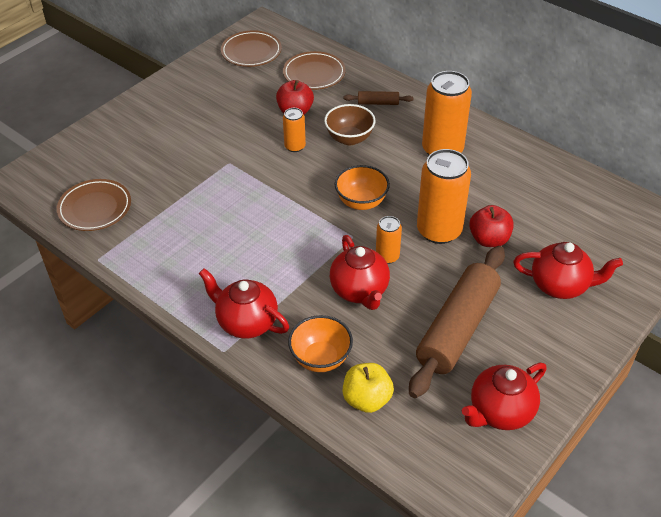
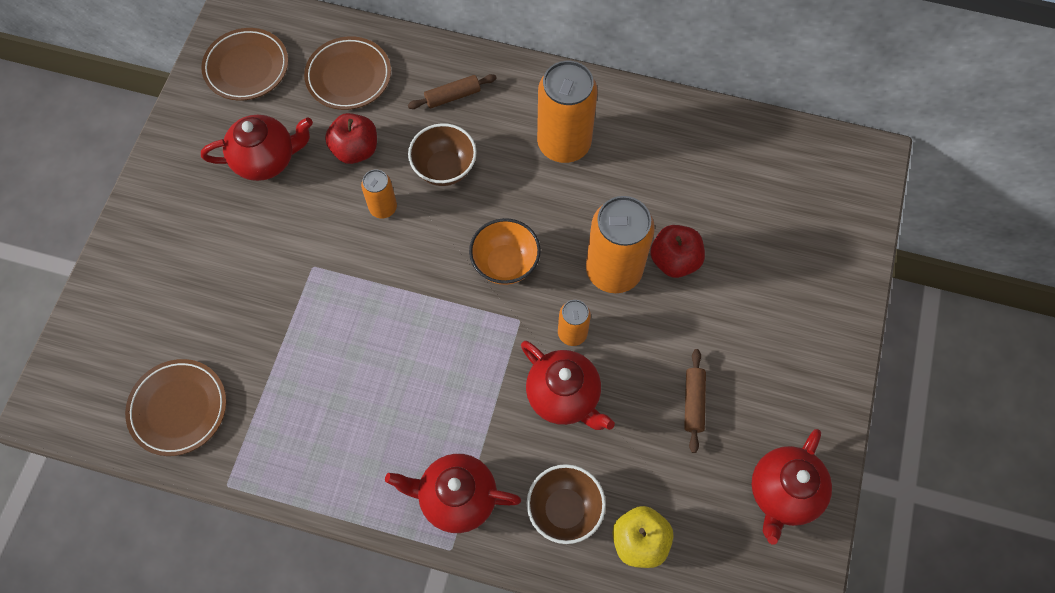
camera: 25 degrees left, 20 degrees up
orange bowl [288,315,353,372] -> brown bowl [527,464,606,544]
brown rolling pin [409,246,505,398] -> brown rolling pin [684,349,706,453], size x0.42
red teapot [513,242,623,299] -> red teapot moved to [201,115,313,181]

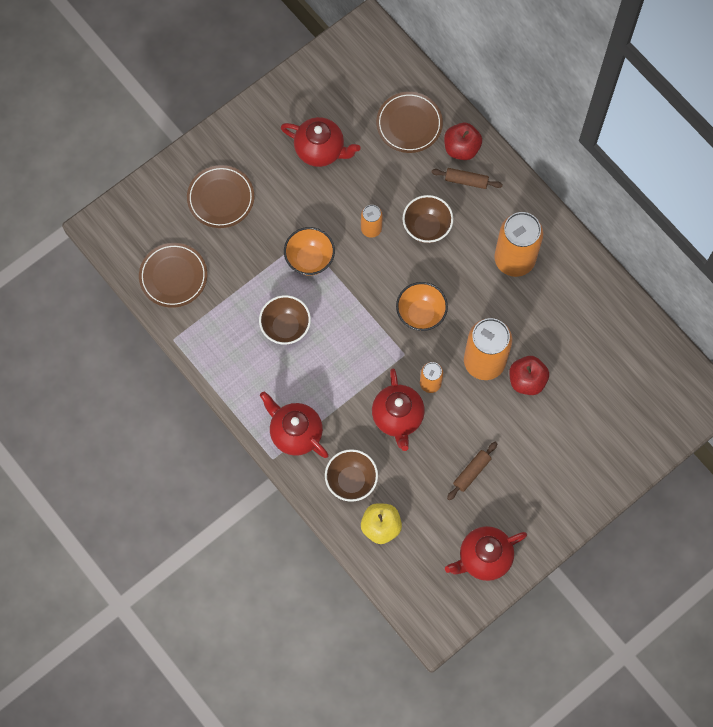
camera: 35 degrees right, 5 degrees up
brown plate [201,28,288,101] -> brown plate moved to [187,165,254,228]
red apple [325,113,377,164] -> red apple moved to [444,123,482,160]
none -> brown bowl [259,295,311,345]
none -> orange bowl [284,227,335,276]

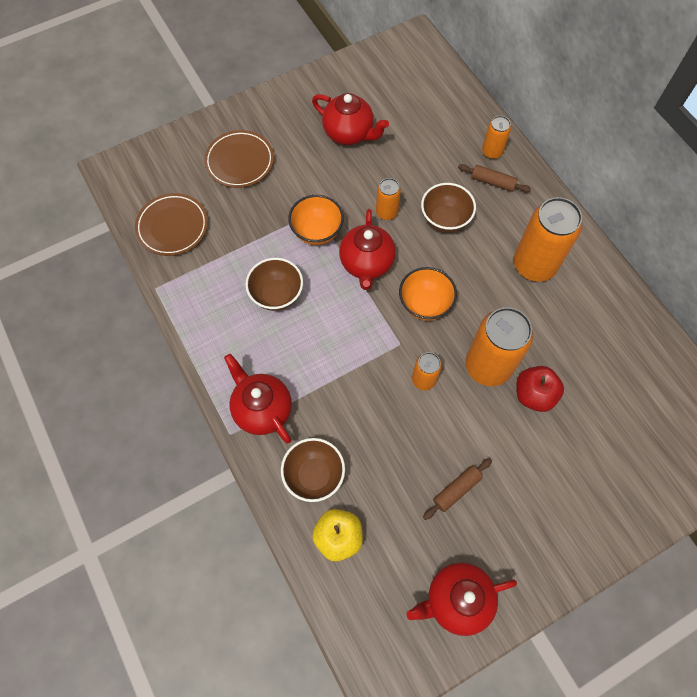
camera: 10 degrees right, 5 degrees down
red teapot [372,369,425,451] -> red teapot moved to [339,209,396,290]
brown plate [376,92,443,153] -> none
red apple [444,123,482,160] -> orange can [482,116,511,159]

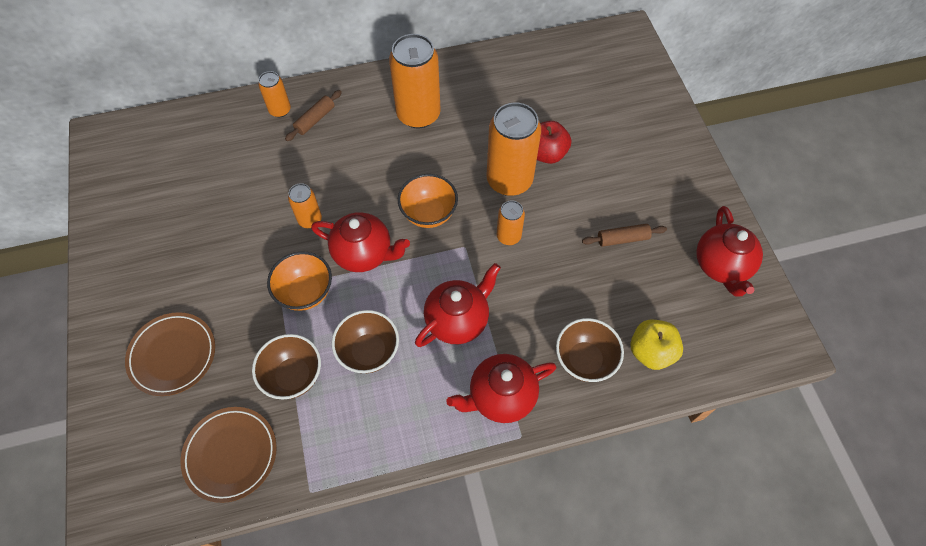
camera: 75 degrees left, 5 degrees down
red teapot [312,93,389,145] -> red teapot moved to [415,263,501,347]
brown bowl [421,183,476,233] -> brown bowl moved to [252,334,321,400]
brown rolling pin [423,458,492,520] -> brown rolling pin turned 75 degrees counterclockwise [582,224,667,247]

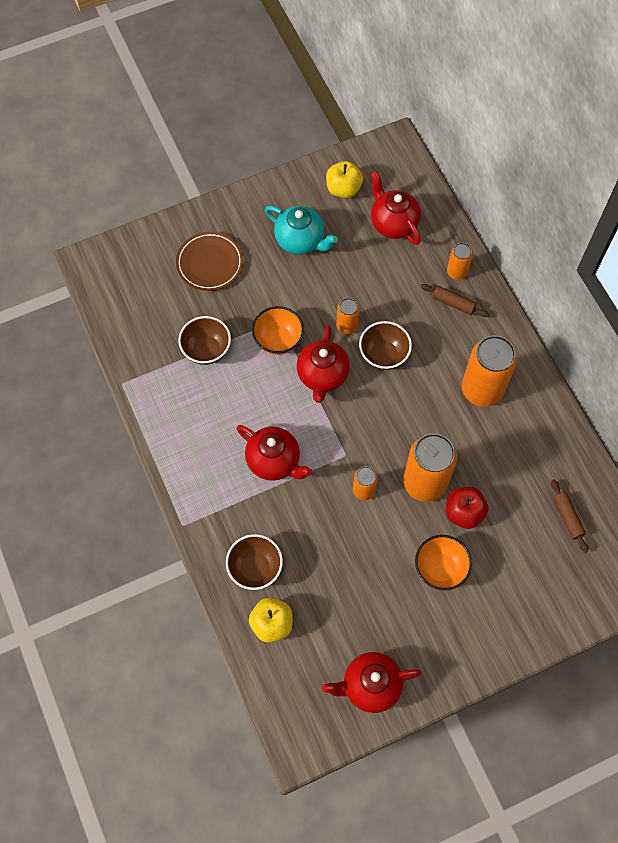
camera: 80 degrees right, 5 degrees up
brown plate [180,407,277,503] -> none
brown bowl [332,310,399,373] -> brown bowl moved to [359,321,412,370]
orange bowl [398,174,458,228] -> orange bowl moved to [415,535,472,590]
red teapot [446,354,556,423] -> red teapot moved to [371,171,421,245]
brown rolling pin [582,224,667,247] -> brown rolling pin moved to [551,479,588,553]
none -> turquoise teapot [265,206,338,255]
none -> yellow apple [326,161,363,198]

